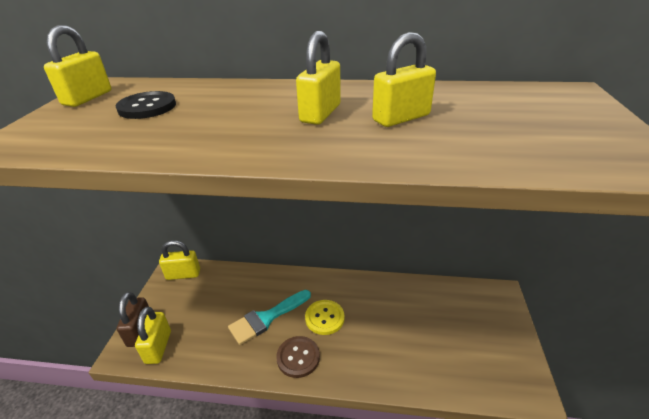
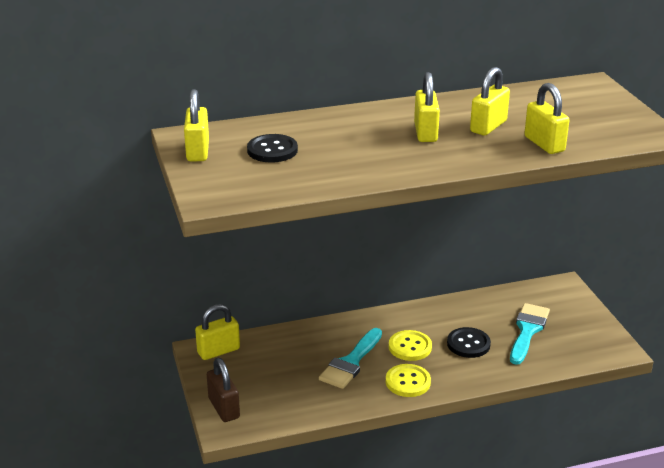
camera: 25 degrees left, 5 degrees down
yellow padlock [135,307,171,364] -> yellow padlock moved to [524,83,570,154]
brown button [276,336,320,378] -> yellow button [386,364,431,397]
none -> black button [447,327,491,358]
none -> turquoise brush [510,303,550,365]

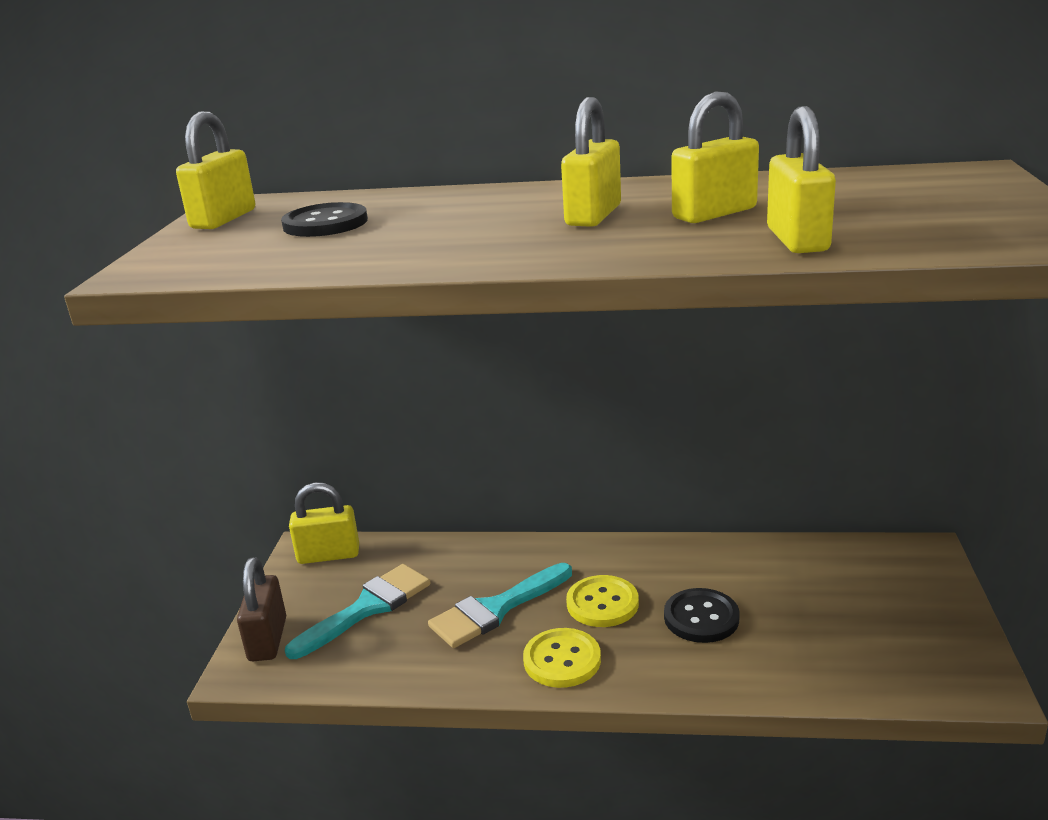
camera: 25 degrees right, 5 degrees down
turquoise brush [510,303,550,365] -> turquoise brush moved to [285,564,430,659]

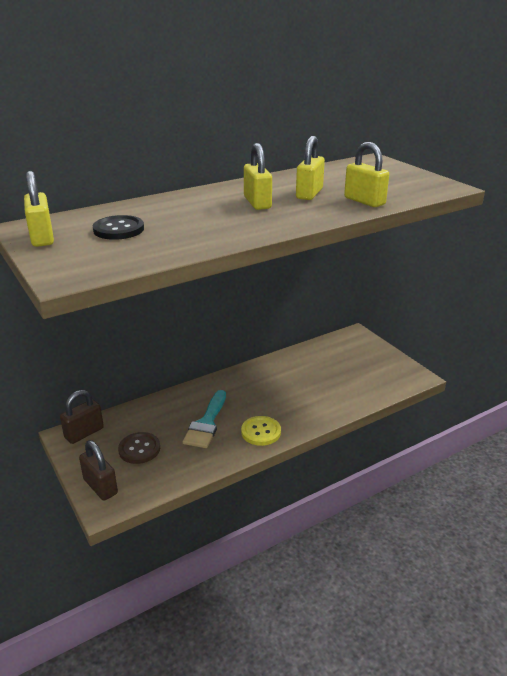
camera: 40 degrees left, 5 degrees up
turquoise brush [285,564,430,659] -> brown button [118,432,160,464]
yellow padlock [289,482,359,564] -> brown padlock [60,390,104,444]
yellow button [566,575,639,627] -> none
black button [664,588,739,643] -> none

